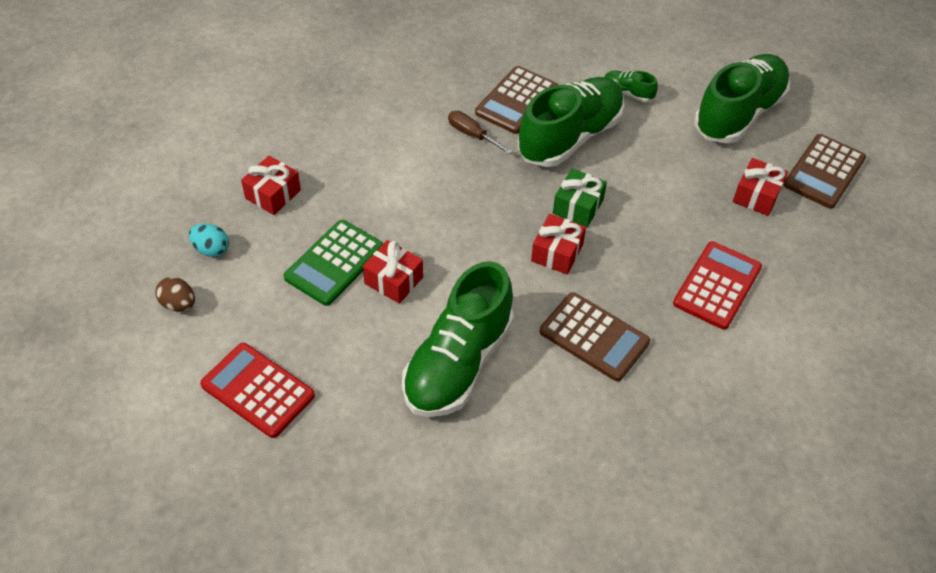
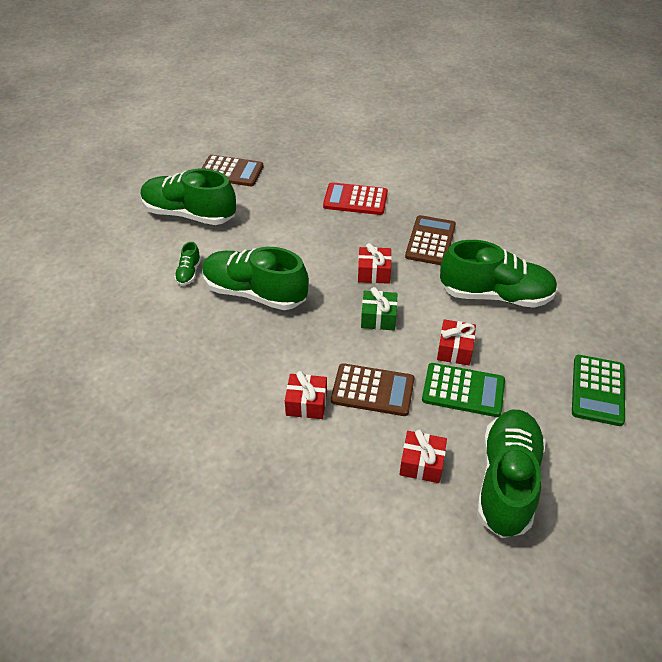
camera: 110 degrees left, 5 degrees down
brown egg [155,277,195,312] -> none
turquoise egg [189,223,229,257] -> green shoe [477,410,546,538]
red calculator [200,343,315,438] -> green calculator [572,355,625,426]
brown screwdriver [448,111,512,154] -> none
brown calculator [475,66,558,134] -> brown calculator moved to [331,363,415,416]
green gift [553,169,607,227] -> green gift moved to [361,287,397,330]
red gift [733,158,788,216] -> red gift moved to [285,371,327,419]

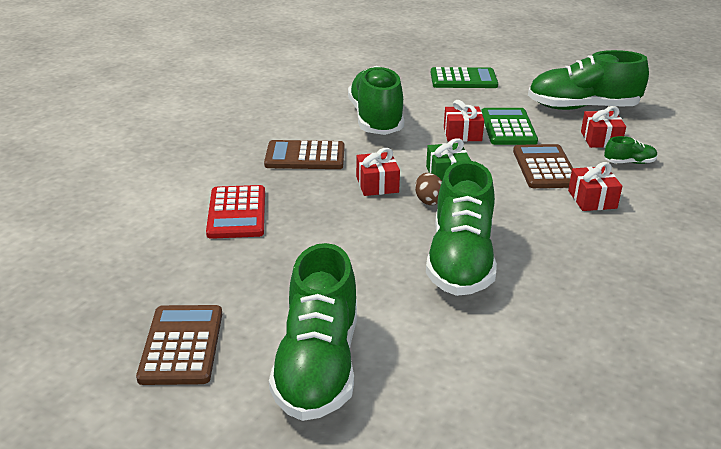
camera: 105 degrees left, 15 degrees down
green shoe [174,242,201,286] -> green shoe moved to [604,136,657,164]
none -> brown egg [415,173,442,205]

